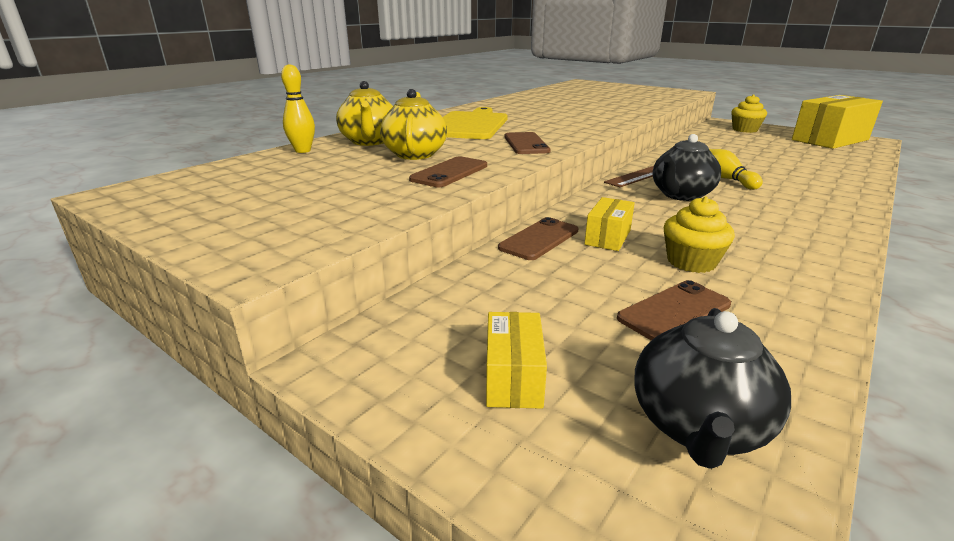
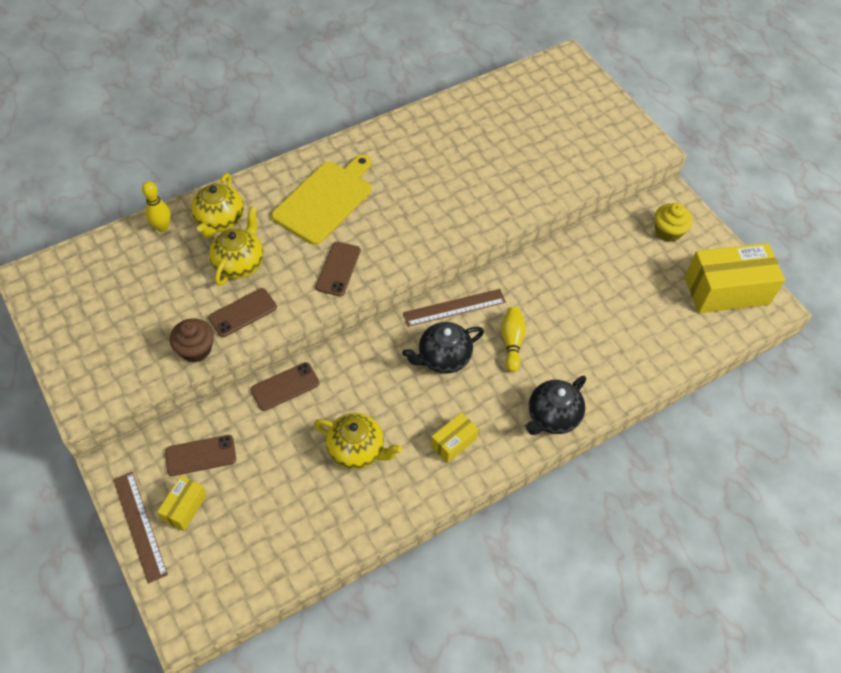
camera: 20 degrees right, 30 degrees up
yellow box [584,197,635,251] -> yellow box moved to [431,412,479,463]
brown phone [617,280,731,340] -> brown phone moved to [165,435,236,476]
black teapot [634,308,791,469] -> black teapot moved to [525,376,586,435]
yellow cupcake [664,197,735,273] -> yellow teapot [314,413,402,469]
none -> brown ruler [113,472,168,584]
none -> brown cupcake [170,318,214,362]

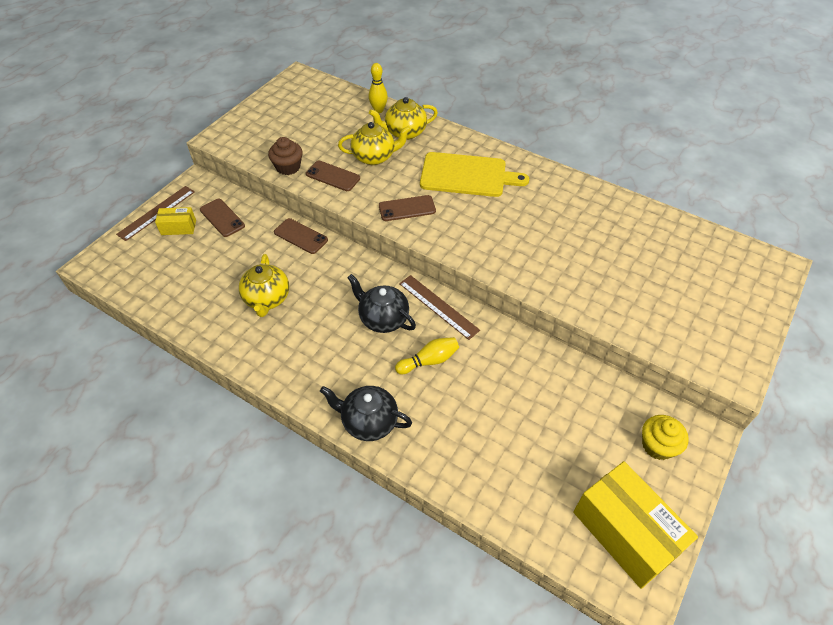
camera: 65 degrees right, 5 degrees down
yellow box [431,412,479,463] -> none

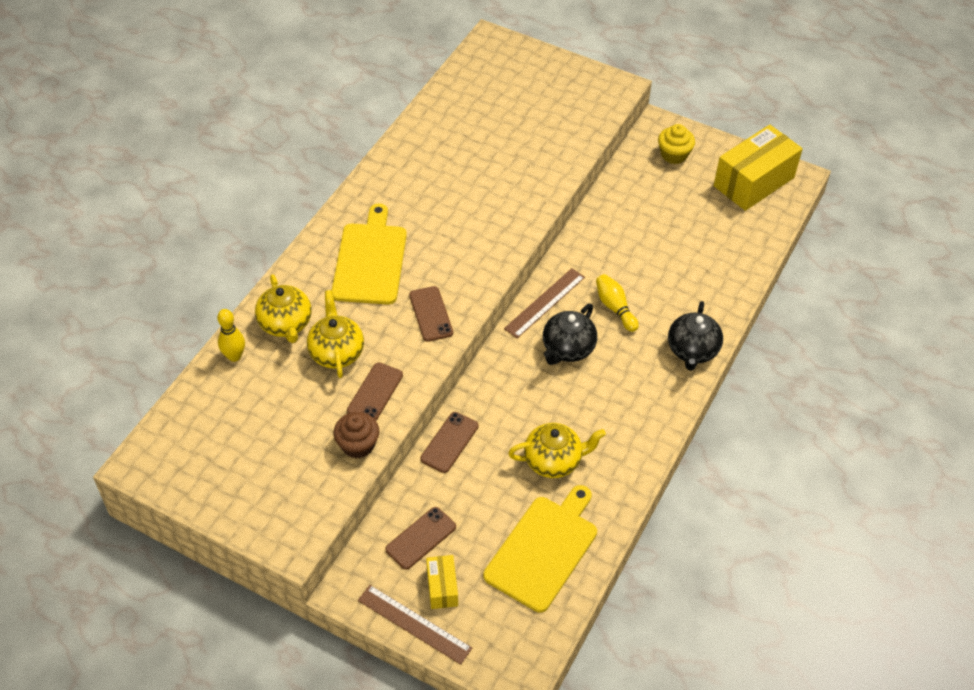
camera: 95 degrees left, 0 degrees up
none -> yellow cutting board [483,485,597,613]

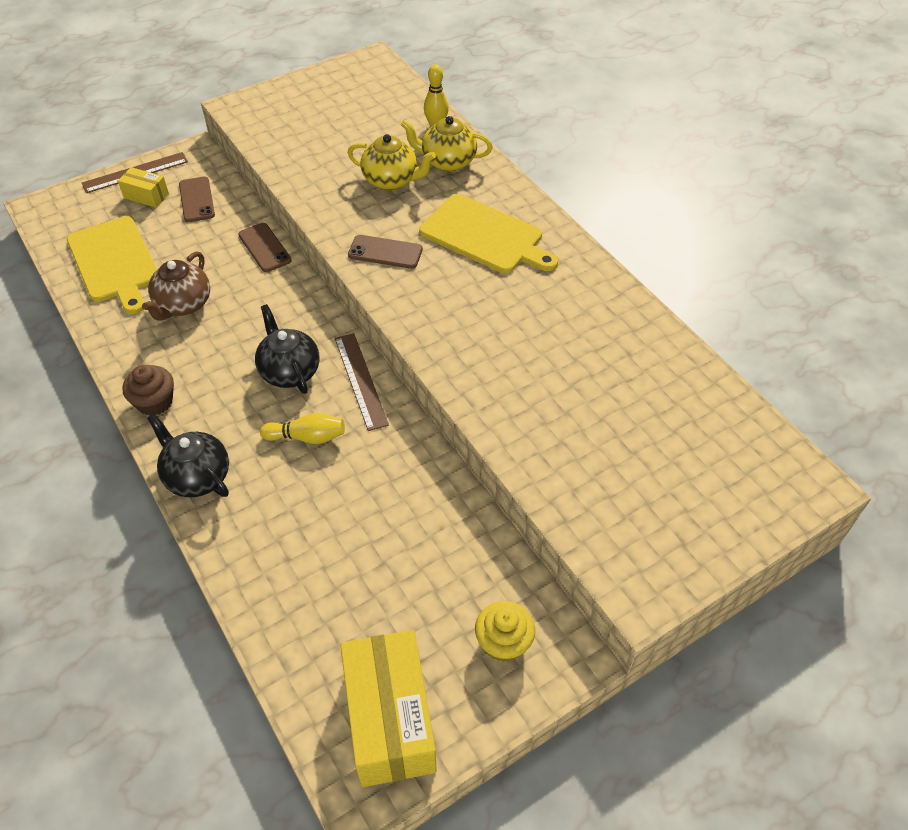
camera: 120 degrees right, 0 degrees up
brown cupcake [334,412,379,458] -> brown cupcake moved to [122,365,174,415]
brown phone [347,363,403,421] -> none
yellow teapot [508,423,606,478] -> brown teapot [142,251,210,321]

